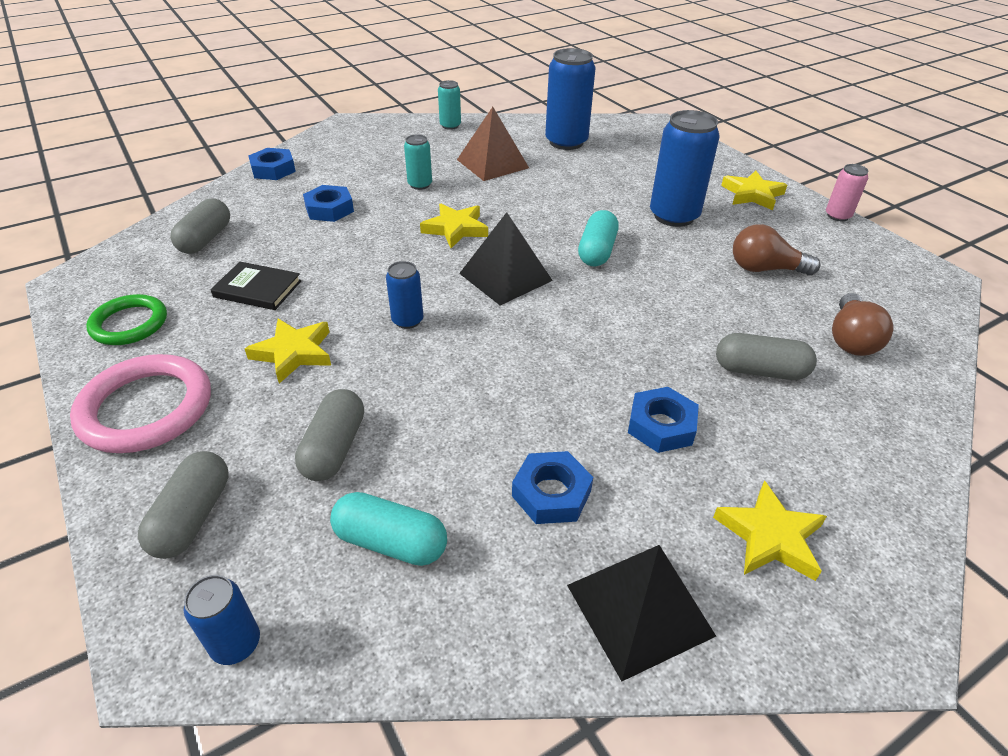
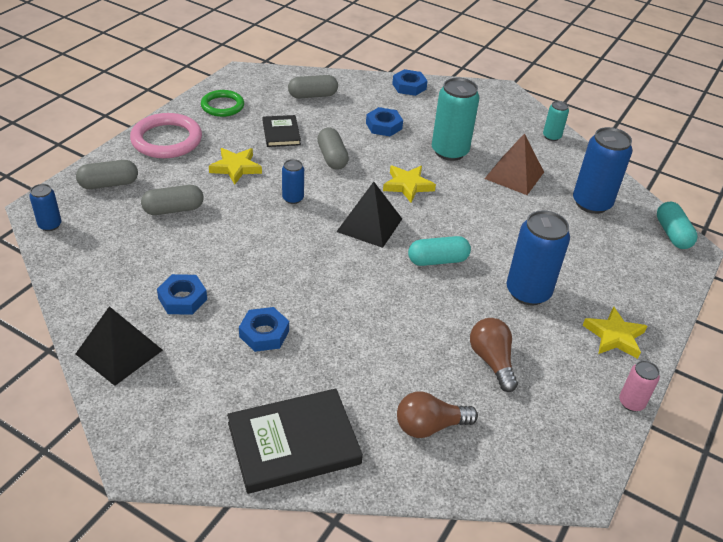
camera: 60 degrees right, 0 degrees up
turquoise capsule [330,492,447,566] -> turquoise capsule moved to [657,202,698,249]
turquoise can [404,134,432,190] -> turquoise can [432,78,480,161], size x1.94
yellow star [713,481,827,581] -> none
grey capsule [716,333,817,380] -> grey capsule moved to [317,128,349,170]
none -> black book [227,388,363,494]

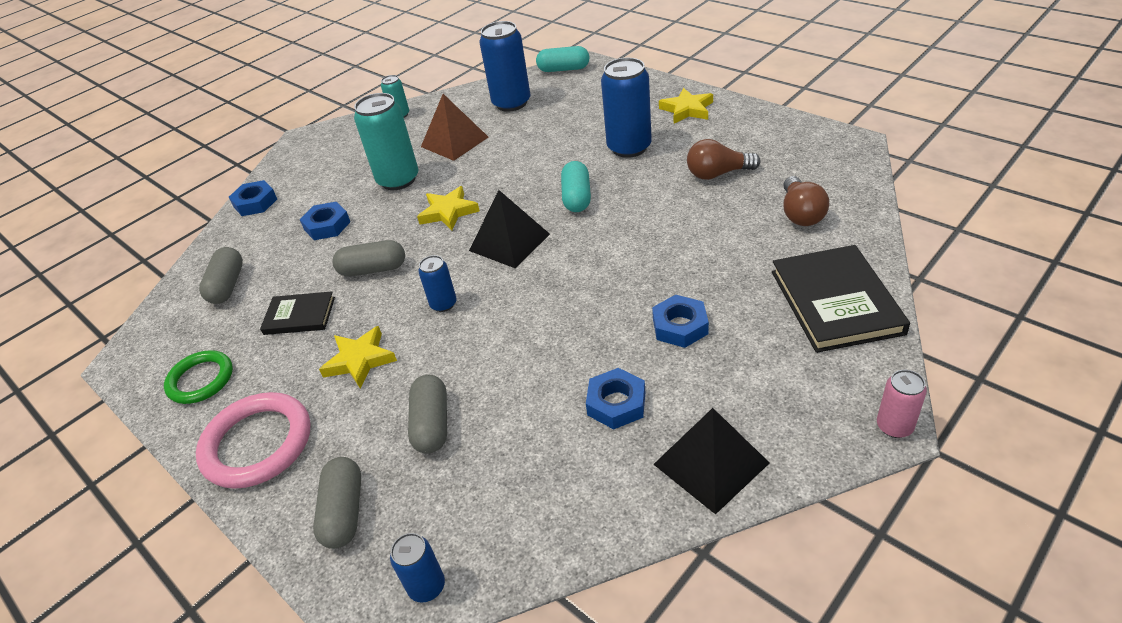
camera: 70 degrees left, 0 degrees up
pink can [619,360,660,412] -> pink can moved to [877,370,927,438]

